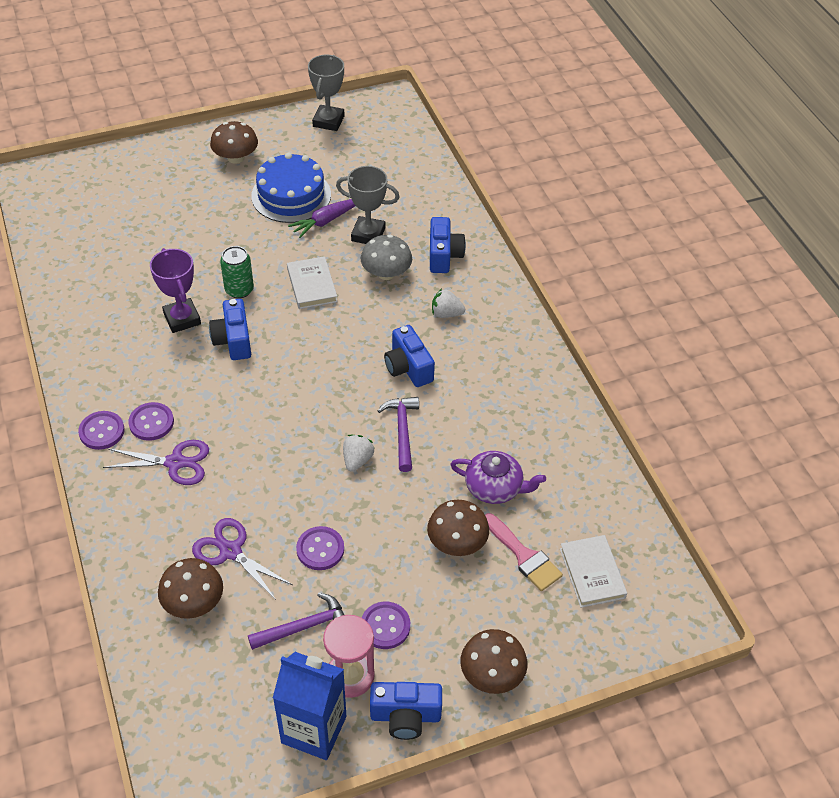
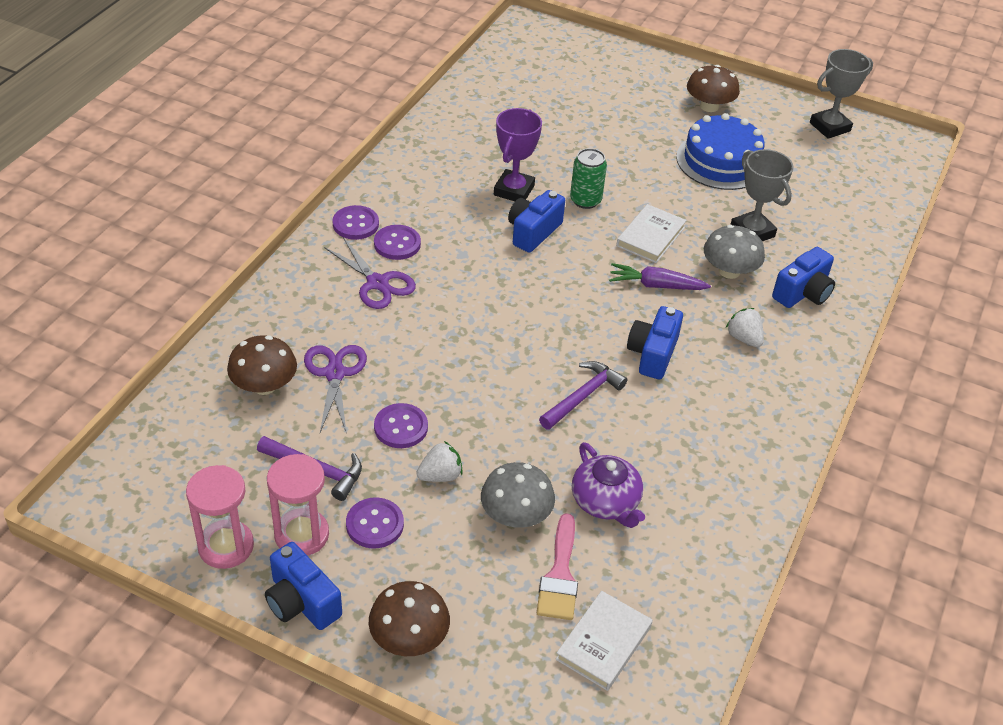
camera: 45 degrees right, 5 degrees down
blue carton [273,652,346,760] -> pink hourglass [186,465,254,569]
purple carrot [288,199,355,238] -> purple carrot moved to [609,263,711,290]
white strawberry [343,435,375,472] -> white strawberry moved to [416,441,463,482]
brown mushroom [427,500,489,556] -> grey mushroom [481,462,555,528]

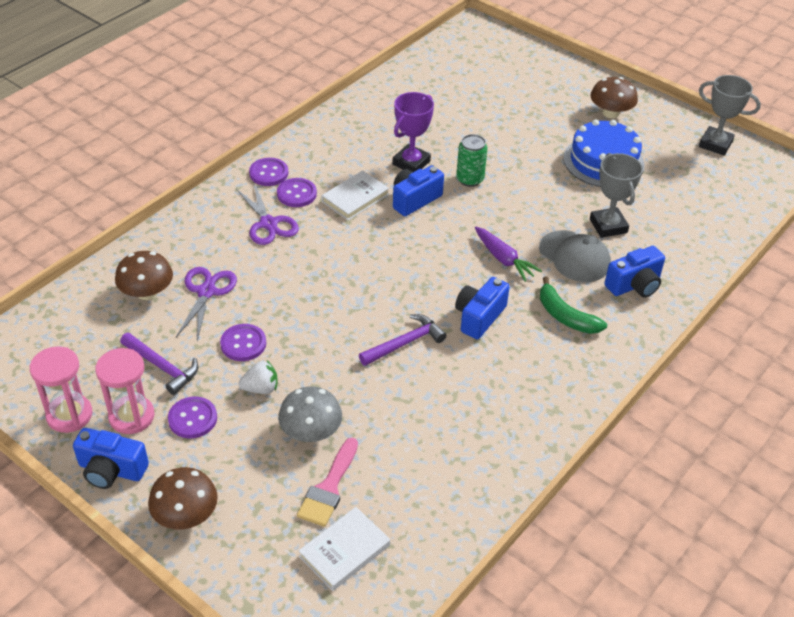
camera: 15 degrees right, 0 degrees up
blue camera [265,542,342,630] -> blue camera turned 45 degrees counterclockwise [73,428,149,489]
purple teapot [572,442,645,528] -> none
purple carrot [609,263,711,290] -> purple carrot turned 150 degrees counterclockwise [475,226,542,282]
white book [616,204,687,263] -> white book moved to [322,170,389,220]
grey mushroom [704,225,765,279] -> grey cap [539,230,611,282]
white strawberry [726,308,764,347] -> green banana [540,276,607,334]
grey trophy [810,49,873,139] -> grey trophy turned 45 degrees clockwise [699,75,761,155]

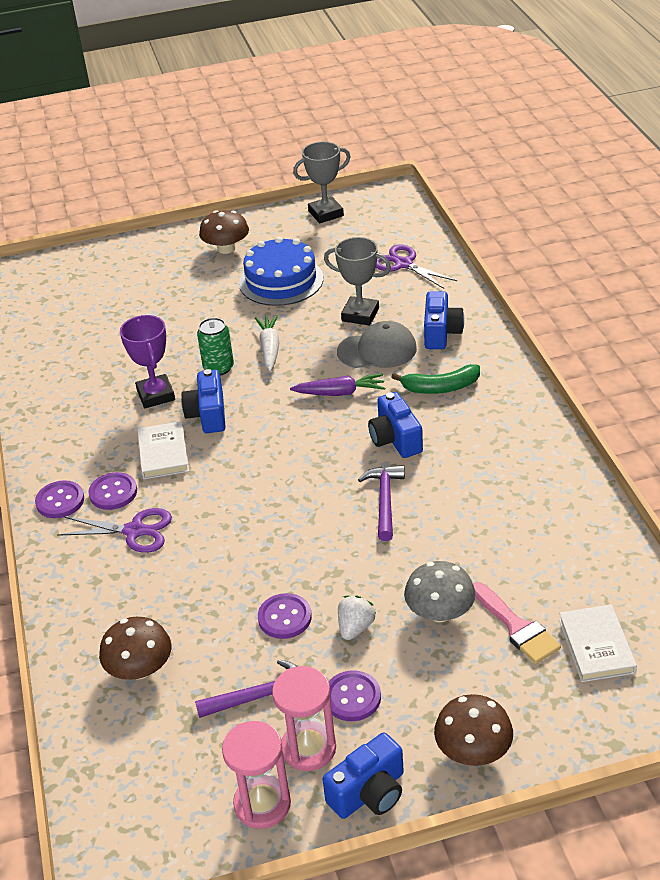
camera: 50 degrees left, 5 degrees down
purple scissors [176,267,237,341] -> purple scissors moved to [376,245,457,289]
none -> white carrot [255,315,280,371]

